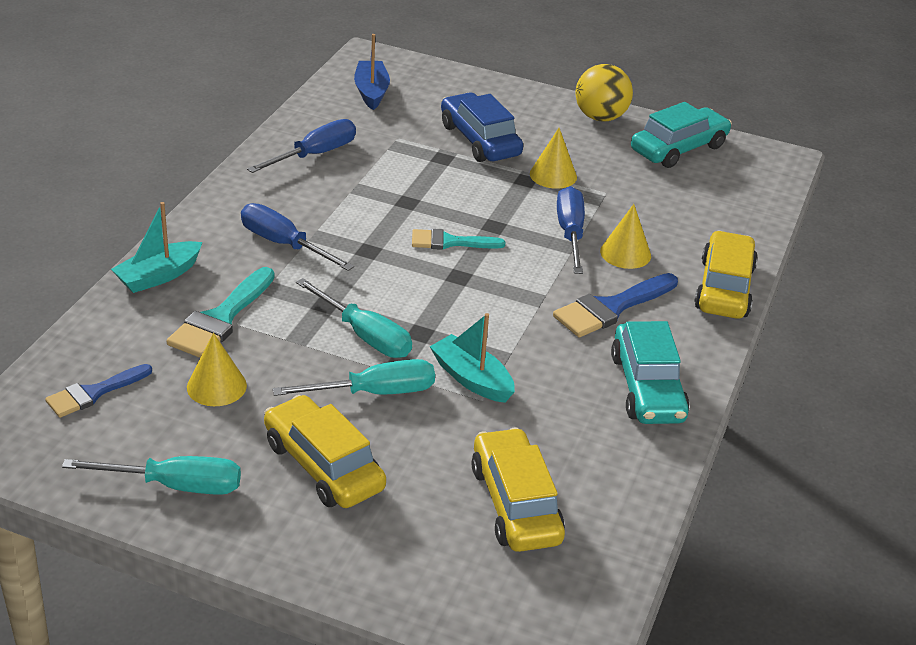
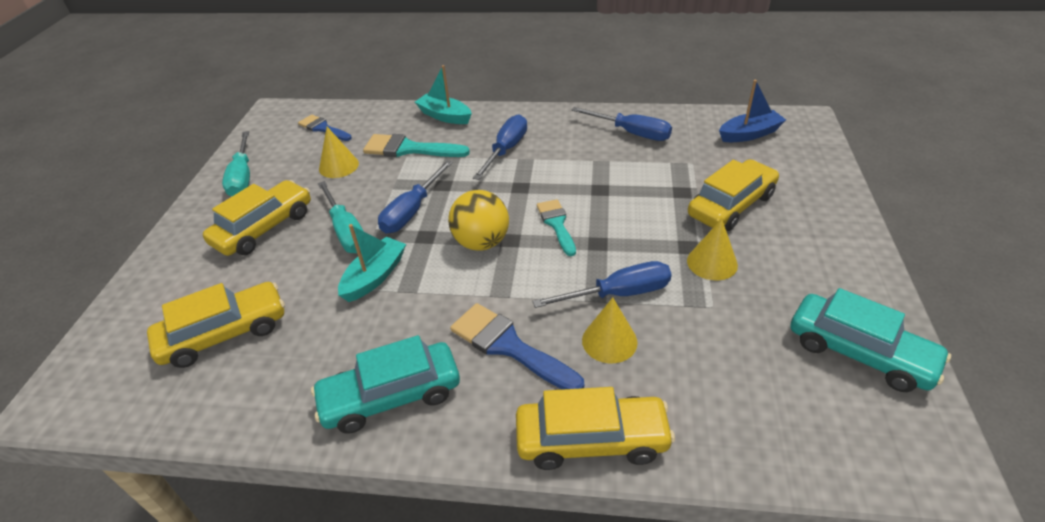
camera: 80 degrees right, 5 degrees up
turquoise screwdriver [296,278,412,358] -> blue screwdriver [378,160,453,233]
blue car [441,92,523,162] -> yellow car [688,159,779,231]
yellow ball [576,64,633,121] -> yellow ball moved to [448,190,509,251]

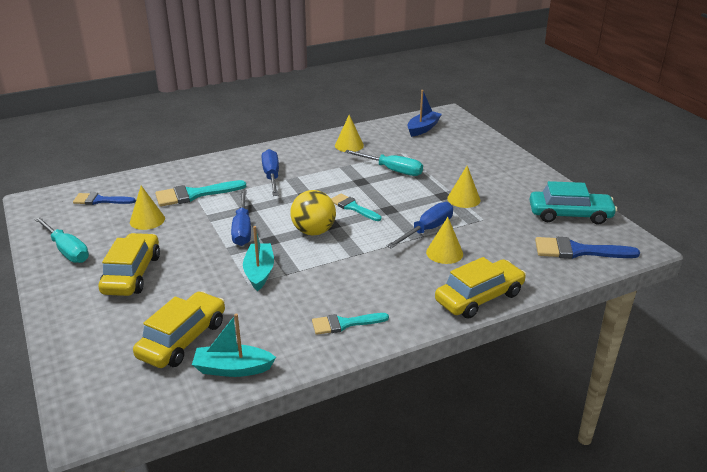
camera: 35 degrees left, 10 degrees down
turquoise car [311,335,460,433] -> turquoise brush [312,313,389,335]
turquoise screwdriver [318,181,363,253] -> turquoise screwdriver moved to [345,150,423,176]
turquoise boat [415,65,472,124] -> turquoise boat moved to [192,313,276,377]
blue brush [450,303,584,390] -> blue brush moved to [535,237,640,259]
blue screwdriver [572,107,672,141] -> yellow cone [335,115,364,152]
yellow car [688,159,779,231] -> none

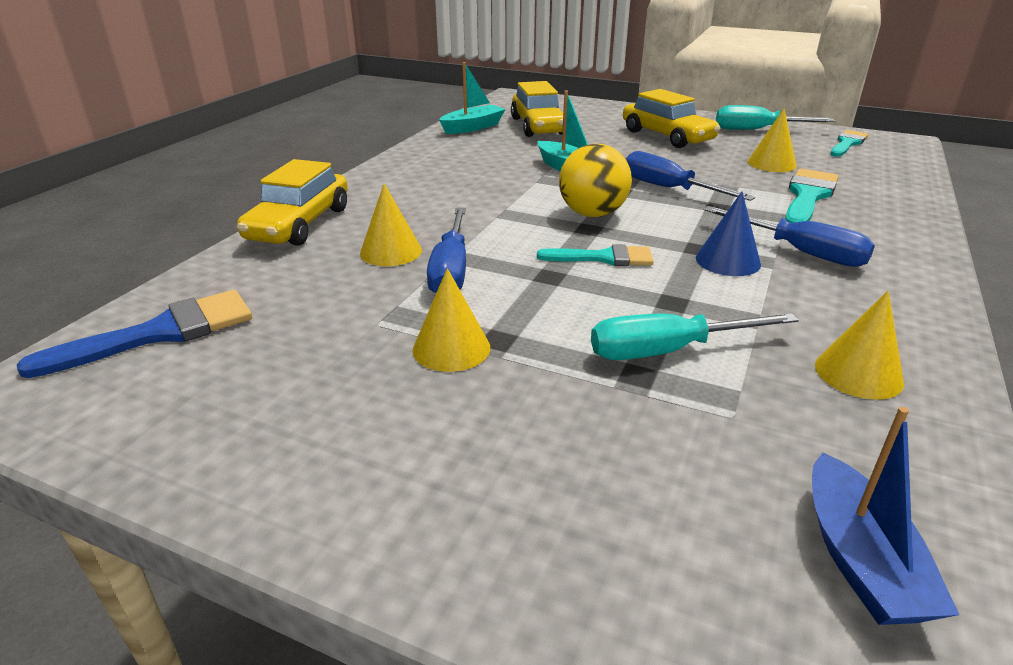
camera: 140 degrees right, 0 degrees up
blue brush [73,193,136,205] -> none
turquoise brush [312,313,389,335] -> turquoise brush moved to [830,130,868,157]
turquoise car [529,181,617,225] -> none
none -> blue cone [696,192,761,276]

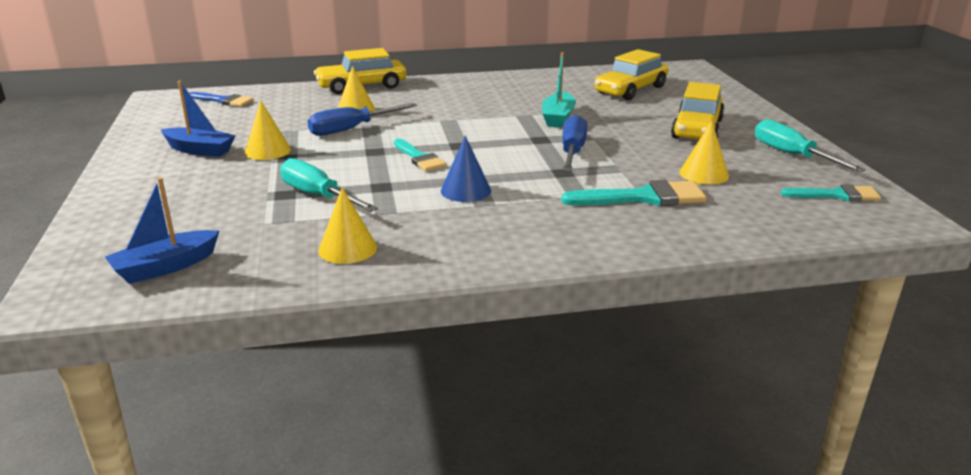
camera: 55 degrees right, 5 degrees down
blue brush [17,290,252,378] -> blue brush [189,92,254,107], size x0.67
turquoise boat [439,62,505,134] -> none
yellow ball [559,144,632,217] -> none
blue screwdriver [704,206,875,267] -> none
none -> blue boat [161,81,236,157]

